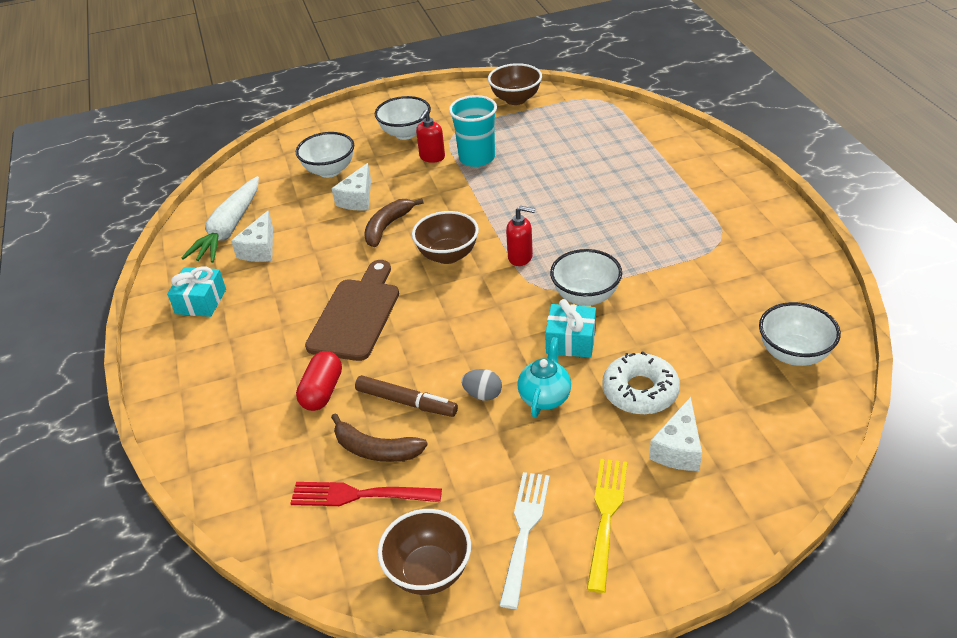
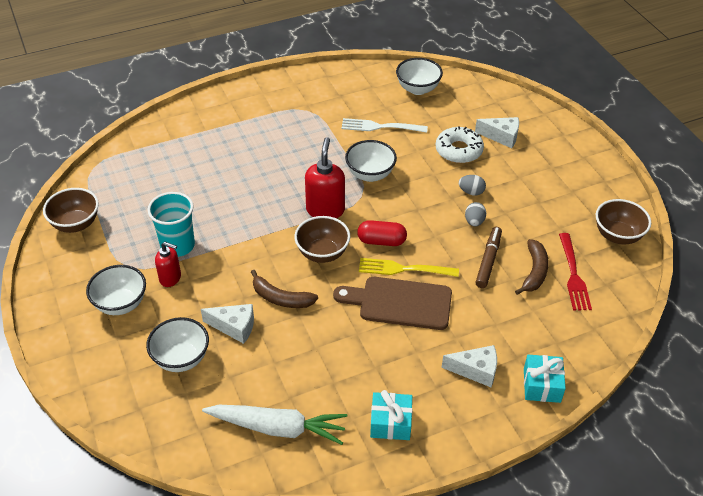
camera: 100 degrees left, 5 degrees up
white cheese [231,211,273,262] -> white cheese moved to [442,345,497,387]
red capsule [296,351,342,411] -> red capsule moved to [357,220,407,246]
white fork [499,472,550,609] -> white fork moved to [341,118,428,133]
red soap dispenser [506,206,535,266] -> red soap dispenser [305,137,345,218], size x1.60
turquoise teapot [518,337,571,418] -> grey egg [459,175,486,195]
turquoise gift [545,299,596,358] -> turquoise gift moved to [524,355,566,403]
yellow fork [587,459,627,593] -> yellow fork moved to [359,258,459,277]

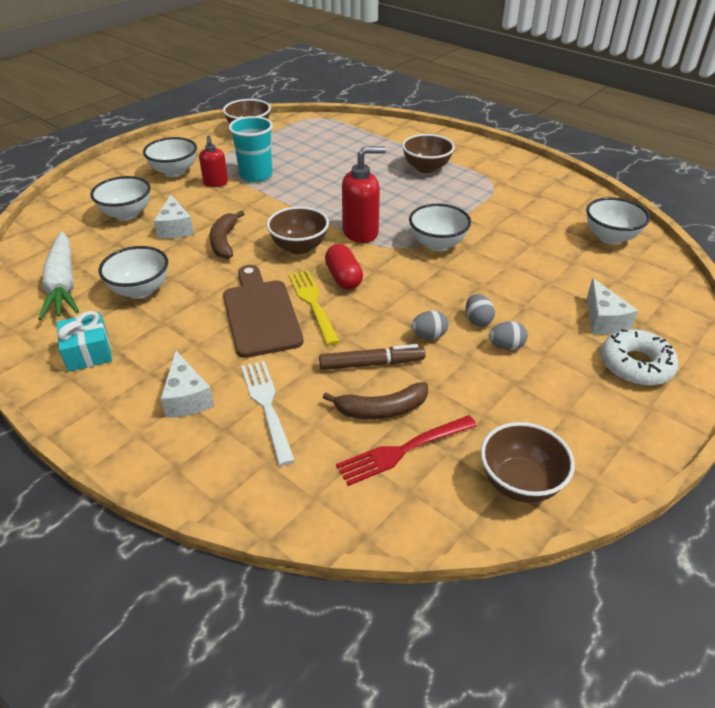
camera: 65 degrees right, 5 degrees down
white fork [341,118,428,133] -> white fork moved to [241,361,295,466]
white donut [436,126,484,163] -> white donut moved to [601,329,679,386]
turquoise gift [524,355,566,403] -> none
none -> white bowl [99,246,168,299]
none -> brown bowl [402,134,455,173]
none -> grey egg [489,321,528,350]

